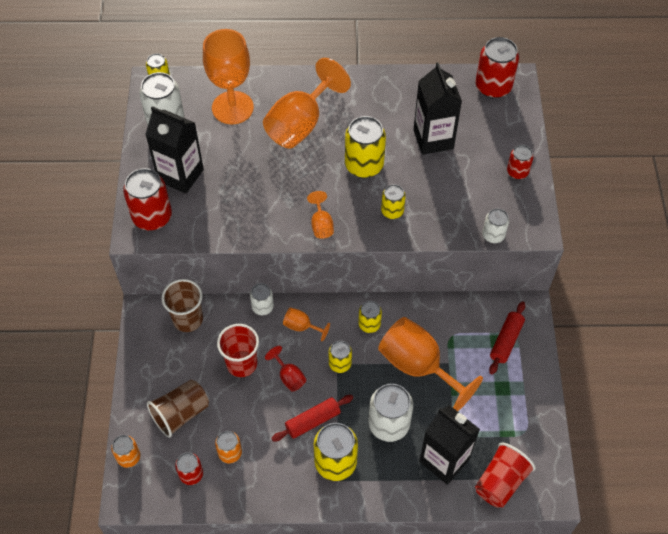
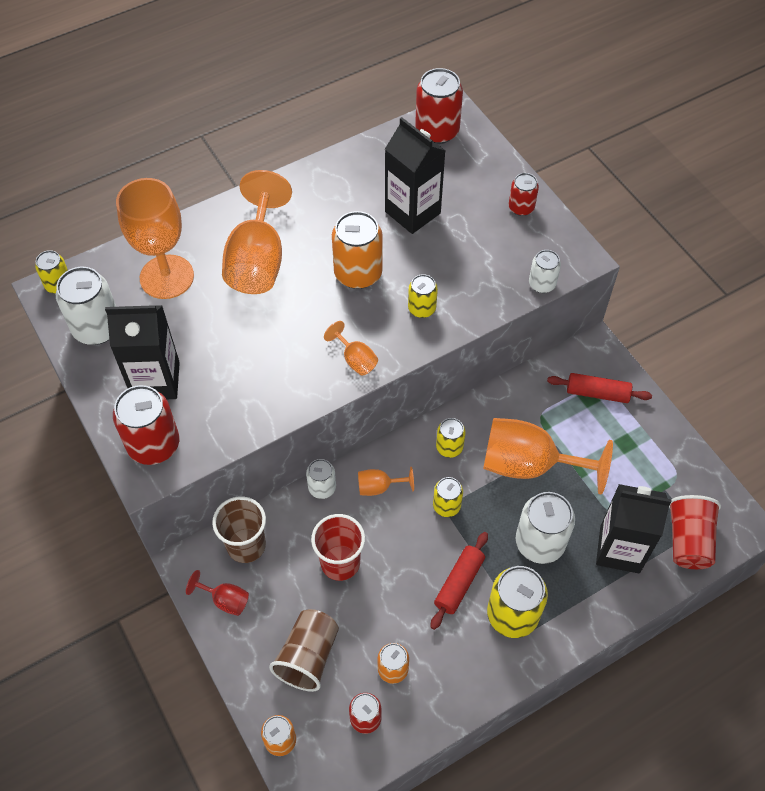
camera: 30 degrees left, 0 degrees up
red goblet [265,346,306,391] -> red goblet moved to [186,570,249,616]
yellow can [345,116,386,178] -> orange can [332,211,383,289]
red rolling pin [489,301,525,375] -> red rolling pin turned 75 degrees counterclockwise [547,373,652,403]

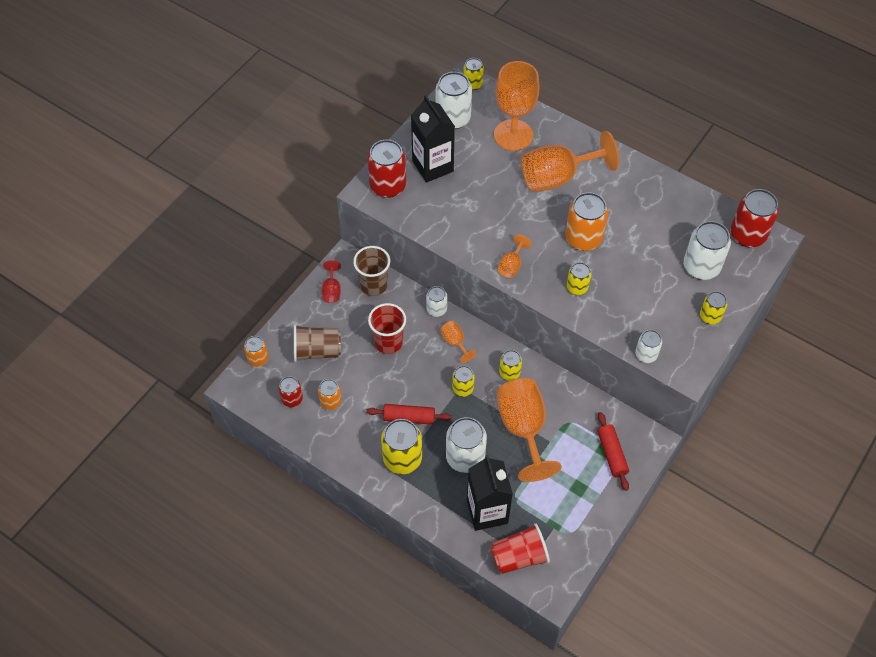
camera: 65 degrees right, 0 degrees up
black carton [385,117,445,234] -> none
red can [509,173,539,216] -> yellow can [700,291,727,324]
none -> white can [683,221,731,280]

